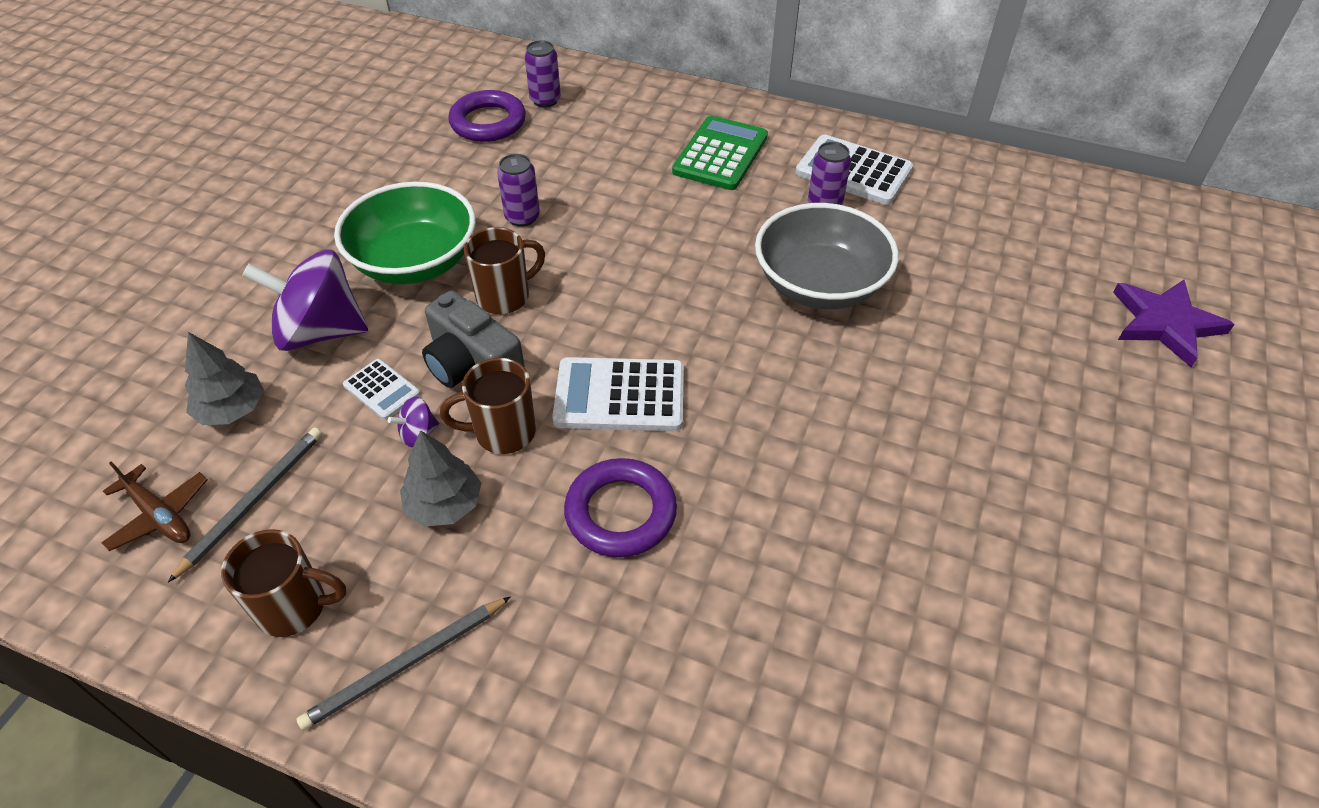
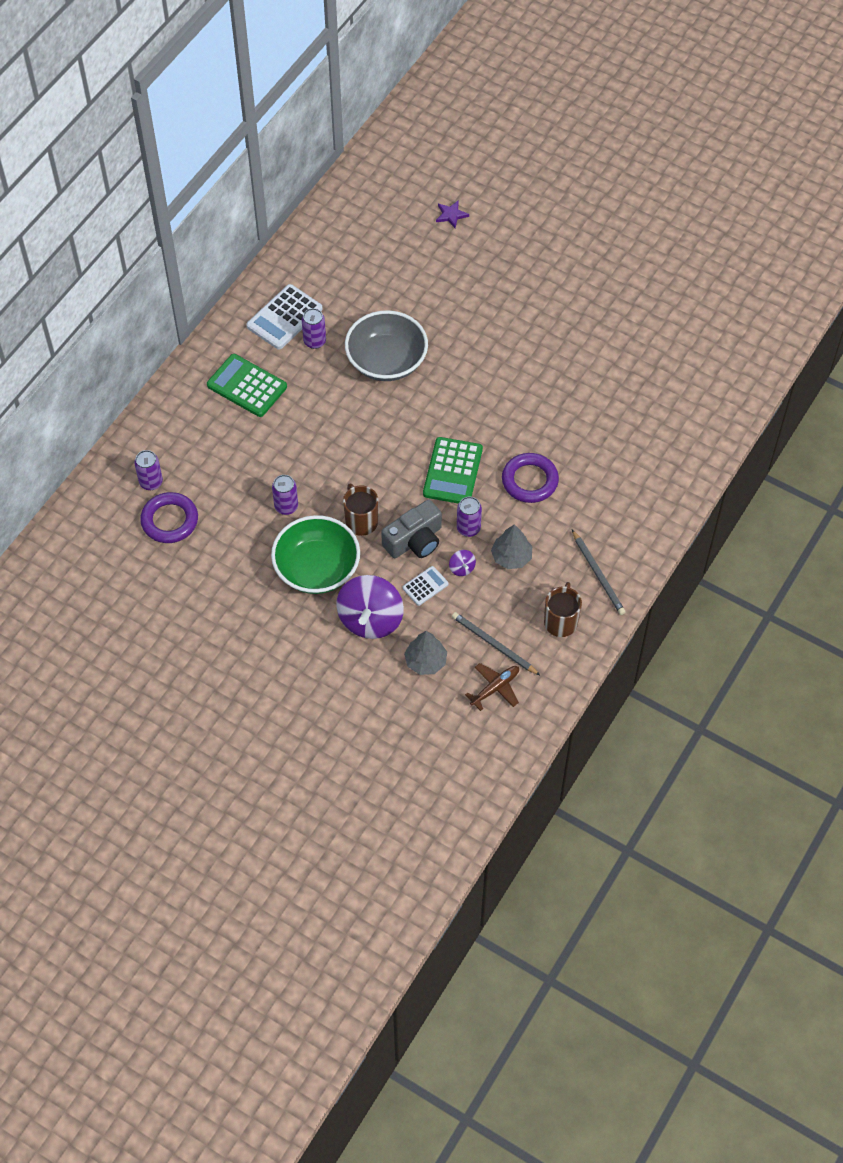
camera: 80 degrees left, 10 degrees up
brown mug [440,358,536,454] -> purple can [457,497,482,537]
white calculator [552,357,684,431] -> green calculator [423,437,483,504]
purple star [1113,280,1235,367] -> purple star [436,201,469,228], size x0.55

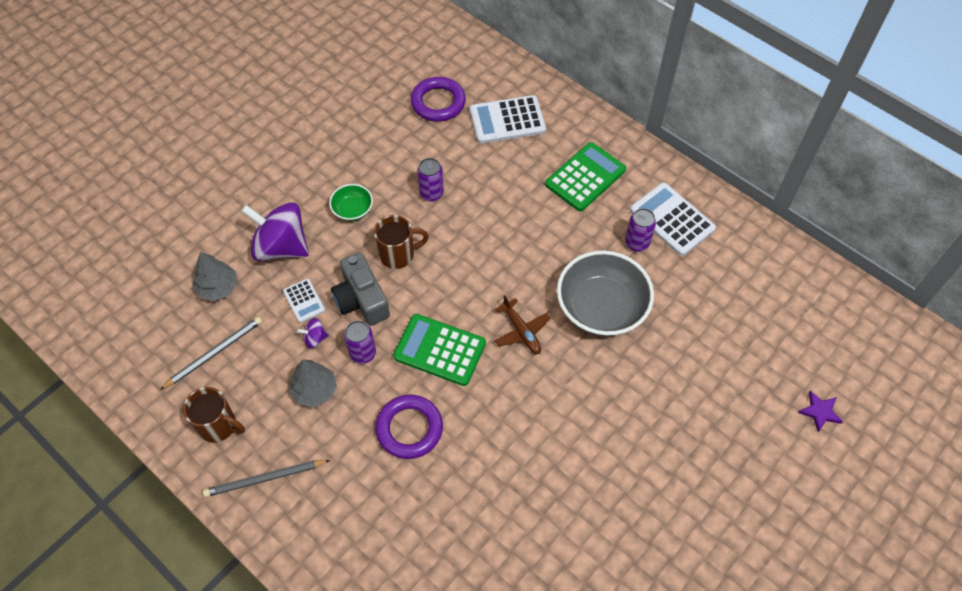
camera: 100 degrees right, 0 degrees up
purple can [134,450,163,490] -> none
green bowl [271,515,360,594] -> green bowl [329,184,373,221], size x0.49
brown plane [465,663,519,711] -> brown plane moved to [494,295,551,354]
none -> white calculator [470,95,546,144]

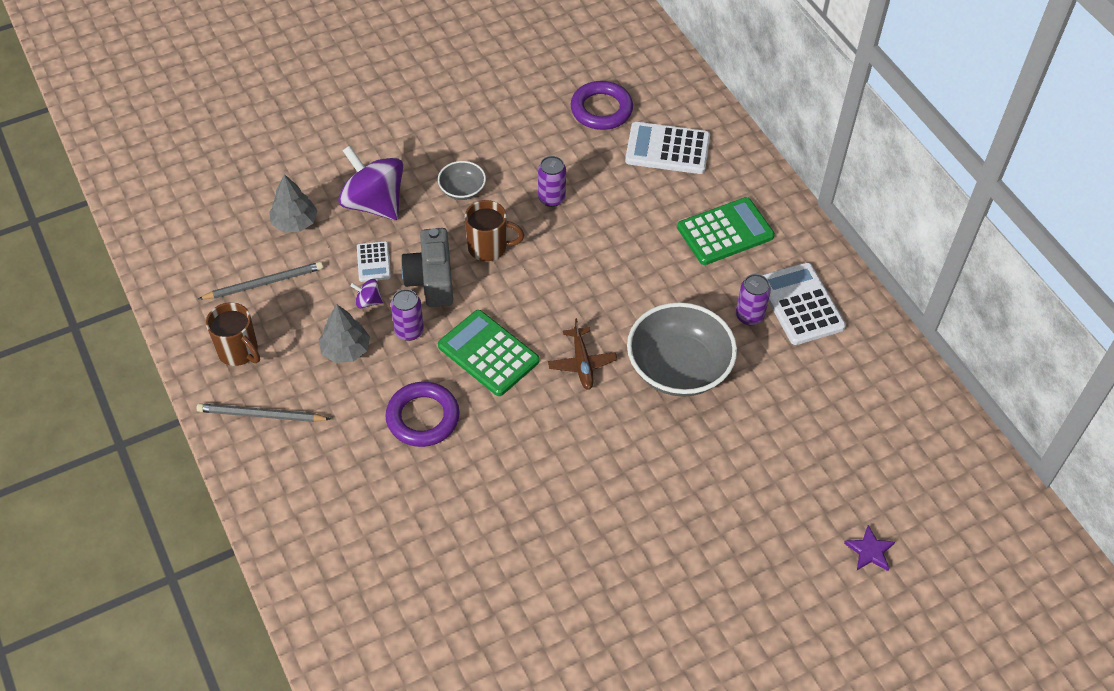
camera: 20 degrees right, 5 degrees down
green bowl [329,184,373,221] -> grey bowl [438,161,486,200]

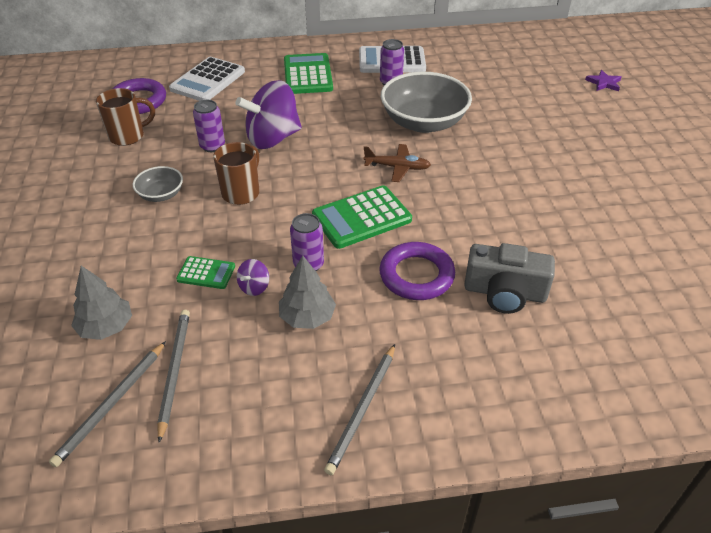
camera: 70 degrees left, 10 degrees down
brown mug [206,302,260,366] -> brown mug moved to [96,88,155,146]
purple spinning top [338,146,403,220] -> purple spinning top moved to [236,80,302,149]
white calculator [357,241,391,282] -> green calculator [176,256,235,289]
grey camera [401,228,453,307] -> grey camera moved to [464,243,555,314]
none -> grey pencil [49,341,166,467]

